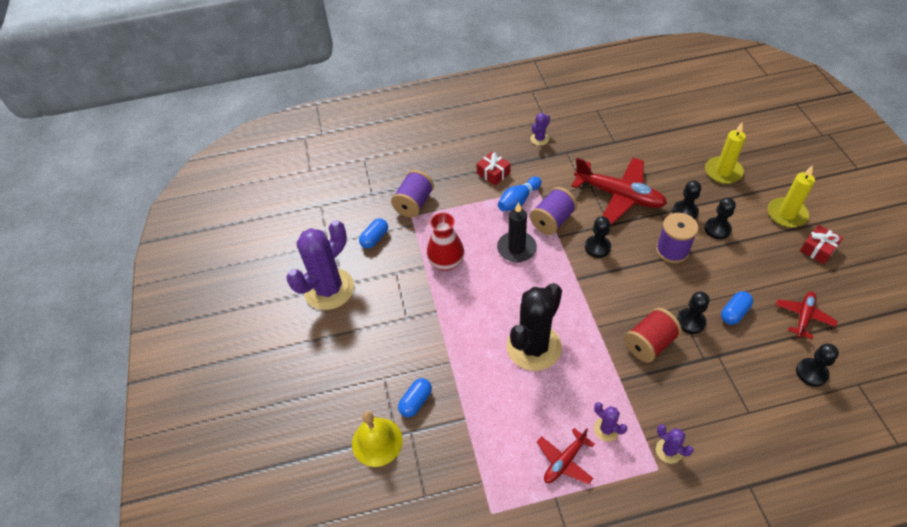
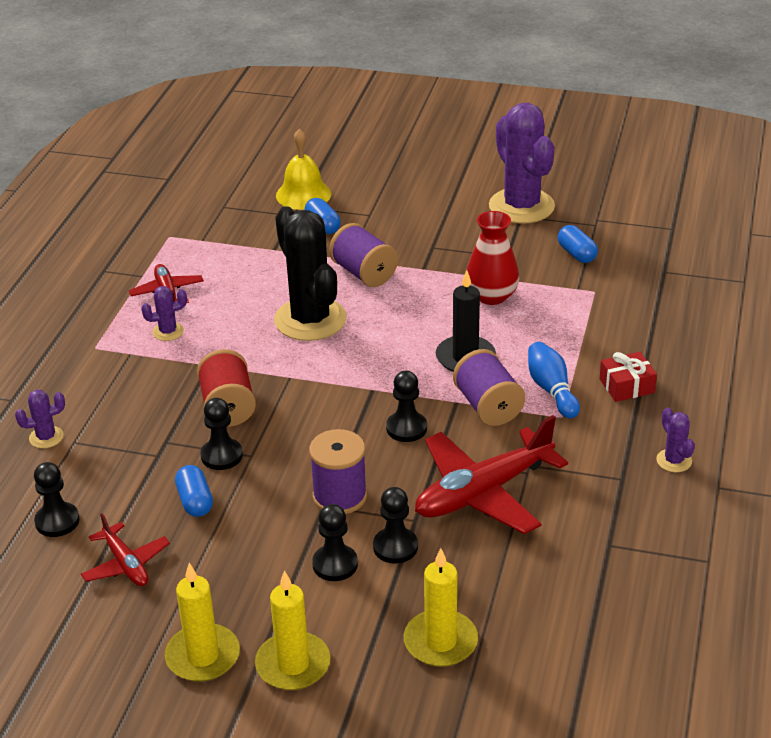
camera: 115 degrees right, 15 degrees down
purple spool [391,170,434,218] -> purple spool moved to [329,223,398,287]
purple cactus [656,424,694,464] -> purple cactus moved to [15,390,65,448]
red gift [800,225,843,264] -> yellow candle [165,563,240,682]

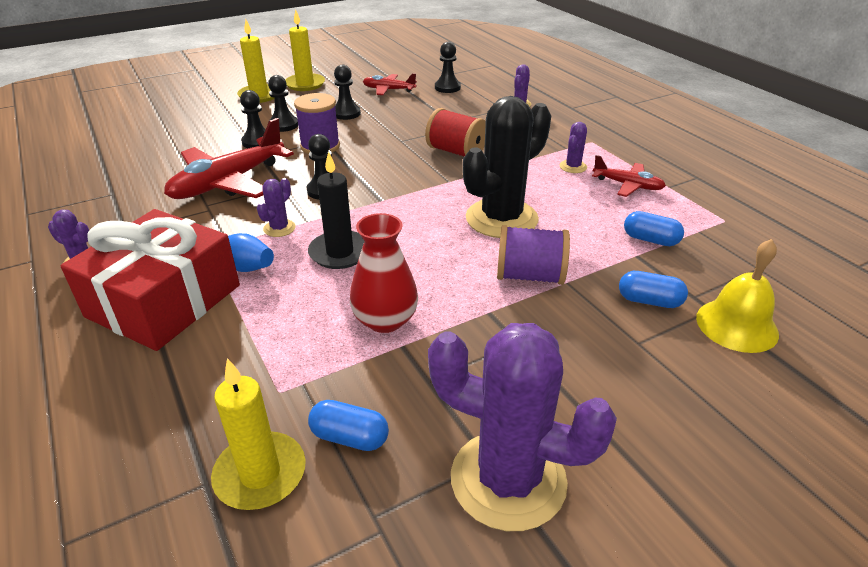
camera: 135 degrees right, 0 degrees up
blue capsule [175,465,213,517] -> blue capsule moved to [624,211,684,246]
black pawn [201,398,243,470] -> black pawn moved to [334,65,361,120]
black cactus [274,206,347,341] -> black cactus turned 60 degrees counterclockwise [463,96,551,238]
yellow candle [404,548,478,667] -> yellow candle moved to [211,358,306,510]
red plane [415,415,568,534] -> red plane turned 150 degrees counterclockwise [164,118,294,199]
purple spool [453,349,525,426] -> purple cactus [257,178,296,237]
red gift [600,352,657,402] -> red gift [61,209,240,351], size x2.33

